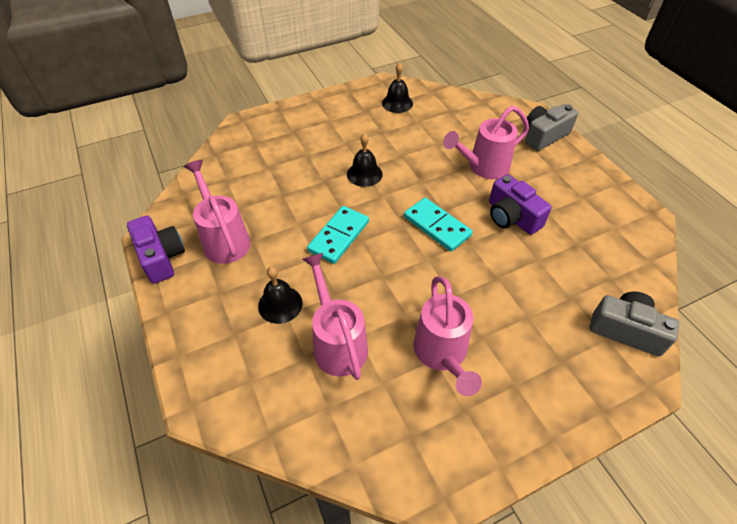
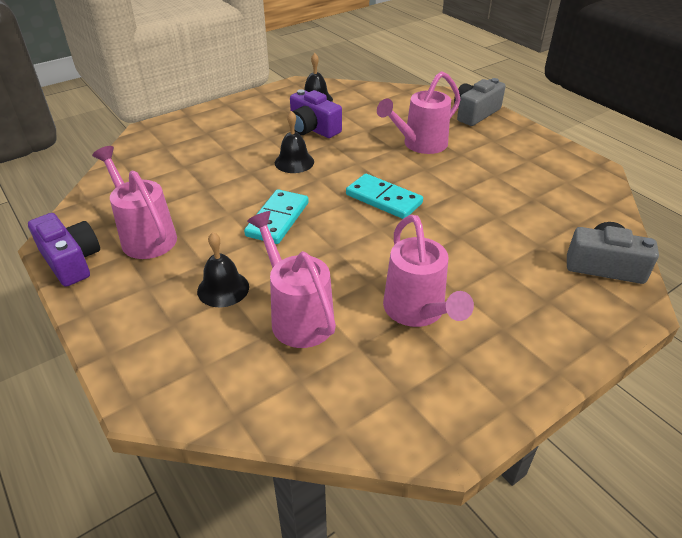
camera: 10 degrees left, 10 degrees down
purple camera [489,174,552,235] -> purple camera moved to [290,89,342,138]

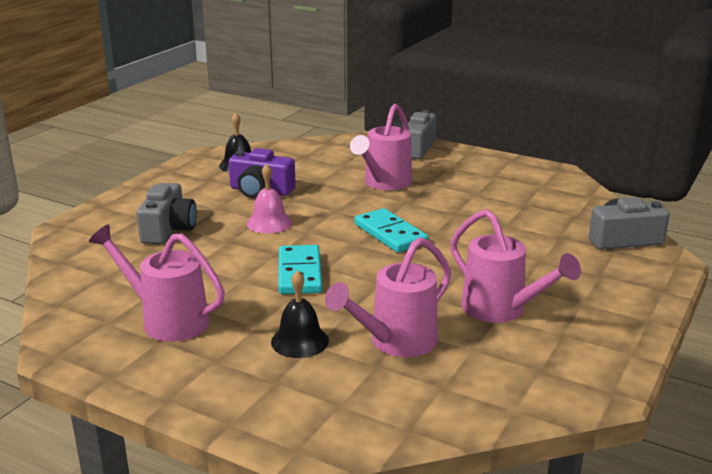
camera: 25 degrees left, 15 degrees down
purple camera [28,213,100,287] -> none
pink watering can [247,211,336,348] -> pink watering can turned 75 degrees counterclockwise [325,237,451,357]
black bell [275,111,314,173] -> pink bell [247,164,292,233]
turquoise domino [346,174,423,219] -> turquoise domino turned 45 degrees clockwise [355,208,428,253]
none -> grey camera [136,183,197,244]

